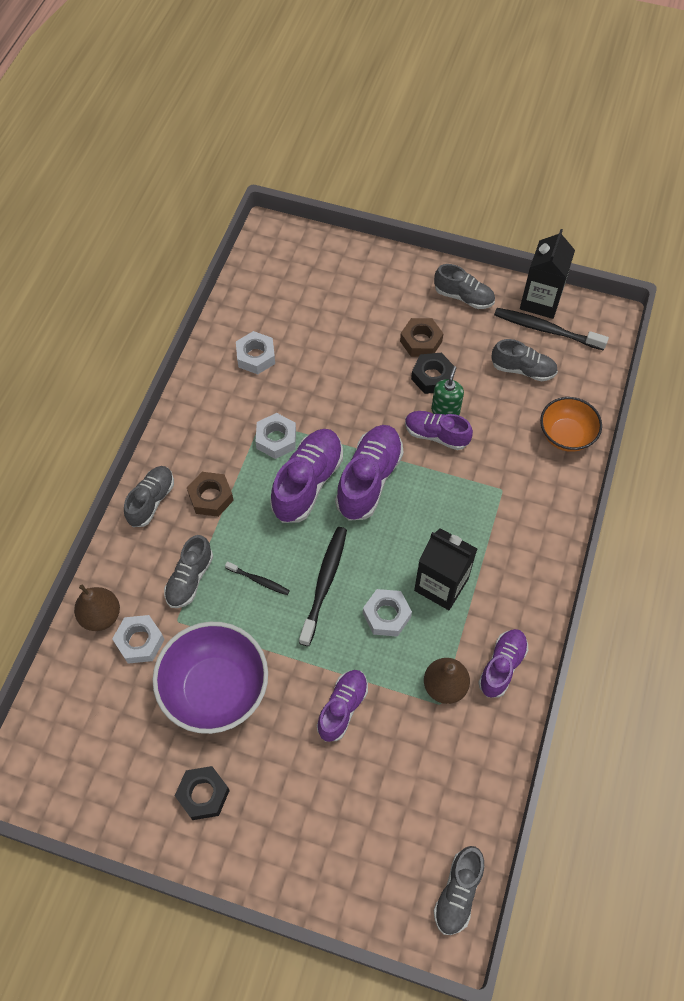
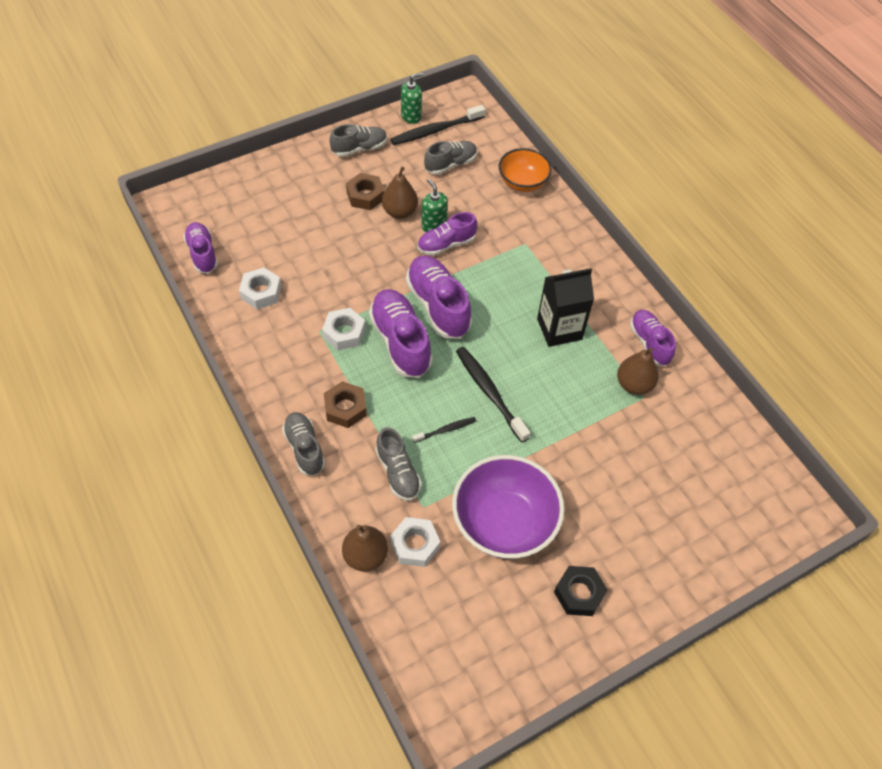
camera: 50 degrees left, 5 degrees down
purple shoe [317,670,368,742] -> purple shoe moved to [183,222,218,273]
white nut [363,589,412,637] -> none
black nut [411,353,454,394] -> brown pear [382,167,418,219]
grey shoe [434,846,484,935] -> none
black carton [520,229,575,319] -> green soap dispenser [401,73,423,124]

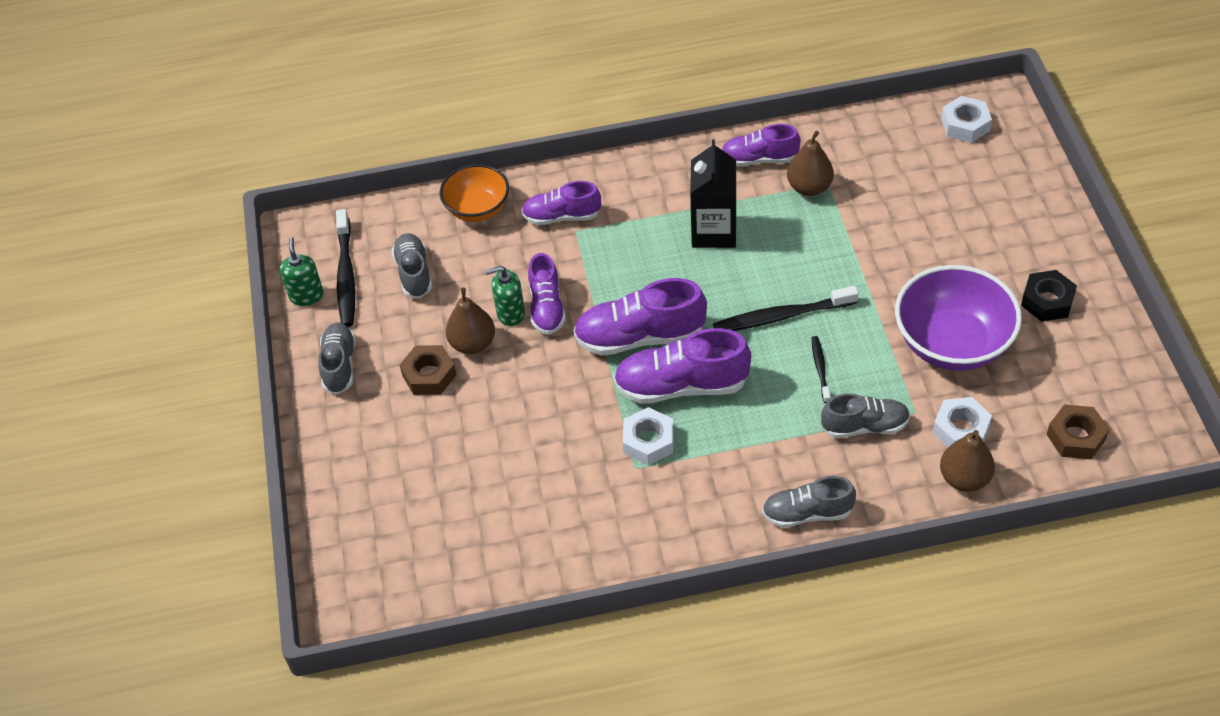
camera: 65 degrees left, 5 degrees down
purple shoe [183,222,218,273] -> purple shoe moved to [522,181,601,225]
white nut [239,267,282,309] -> white nut moved to [941,96,992,143]
brown nut [324,381,367,428] -> brown nut moved to [1047,404,1109,460]

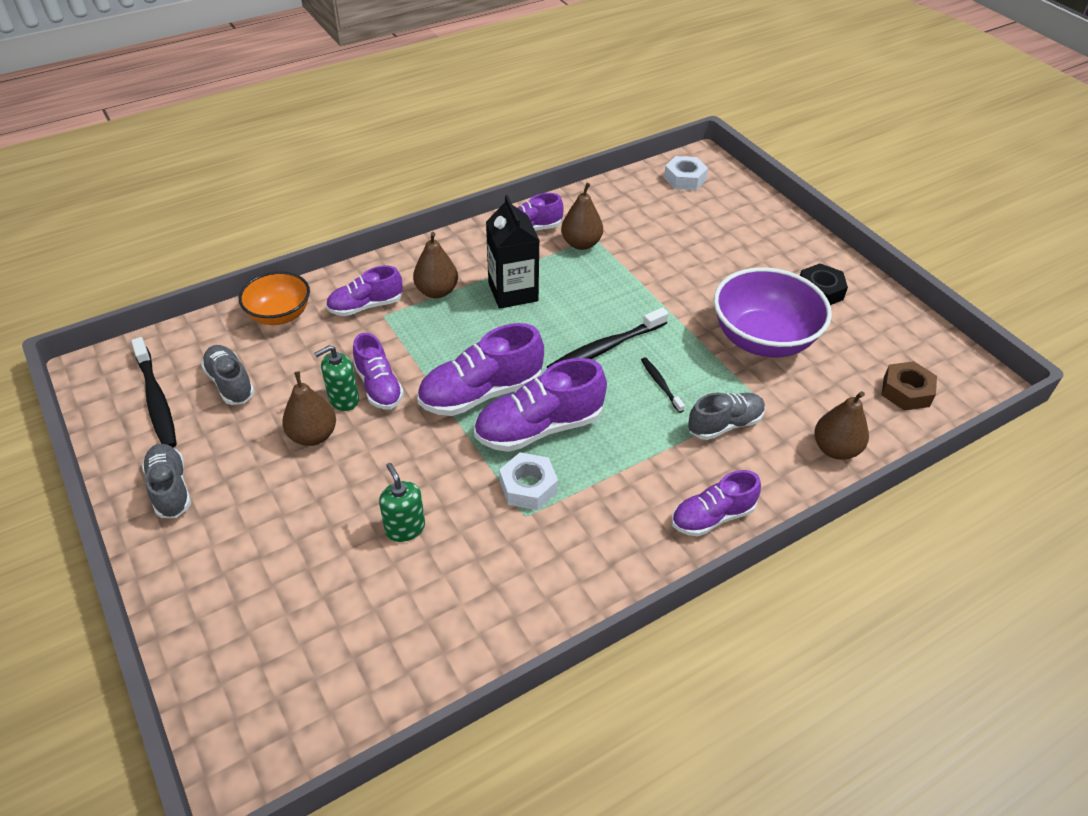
camera: 25 degrees left, 5 degrees down
green soap dispenser [280,237,324,306] -> green soap dispenser moved to [379,463,425,542]
brown nut [400,345,456,395] -> none
grey shoe [762,476,856,528] -> purple shoe [672,470,761,536]
white nut [933,397,992,447] -> none
none -> brown pear [413,232,458,298]

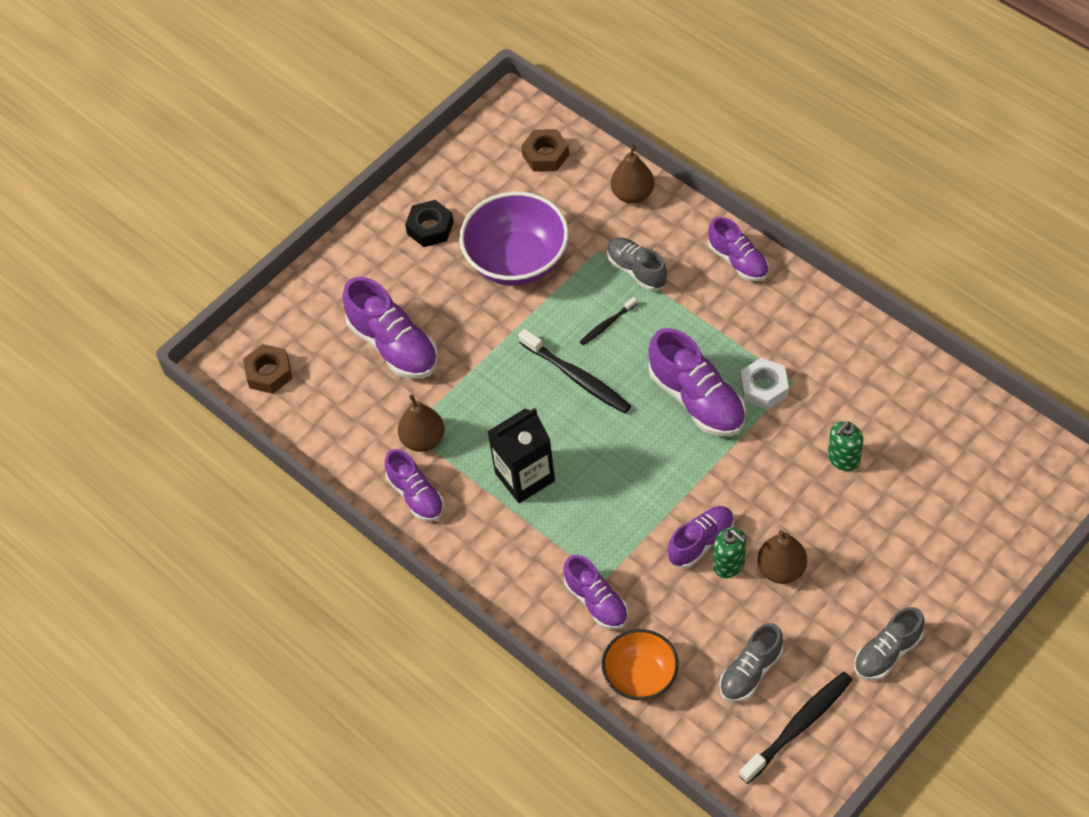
camera: 100 degrees left, 10 degrees up
brown pear [413,232,458,298] -> none
purple shoe [417,323,544,416] -> purple shoe moved to [342,277,438,379]
white nut [664,156,708,190] -> brown nut [243,344,292,394]

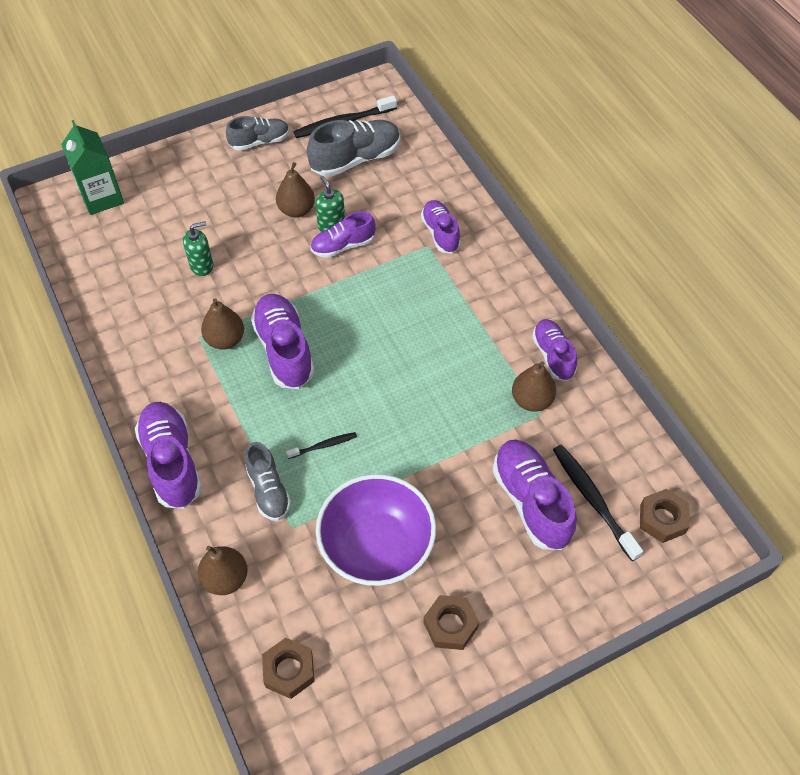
camera: 165 degrees left, 0 degrees up
black nut [405,200,454,247] -> brown nut [424,595,479,650]
black carton [487,408,555,503] -> none
black toothbrush [518,329,631,414] -> black toothbrush moved to [553,445,643,561]
orange bowl [602,629,679,701] -> none
purple shoe [708,217,769,281] -> purple shoe [135,402,202,509], size x1.56
grey shoe [719,623,783,702] -> grey shoe [307,120,400,177], size x1.56
white nut [740,358,789,410] -> brown pear [201,298,244,350]
none -> green carton [61,120,124,215]

